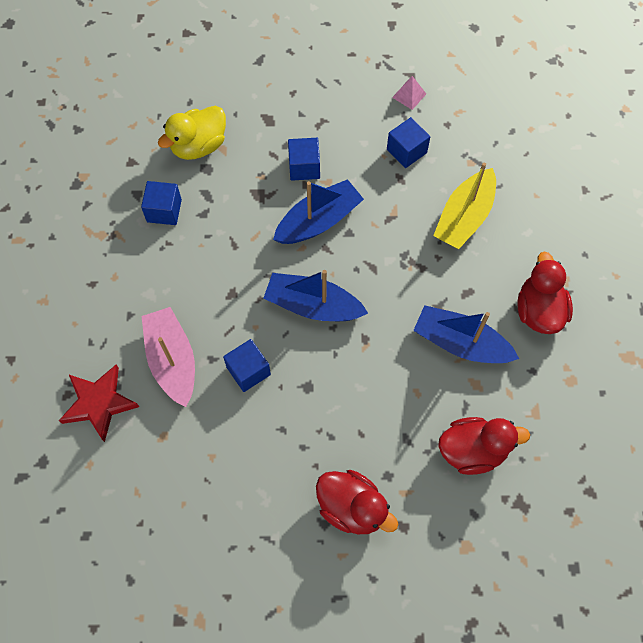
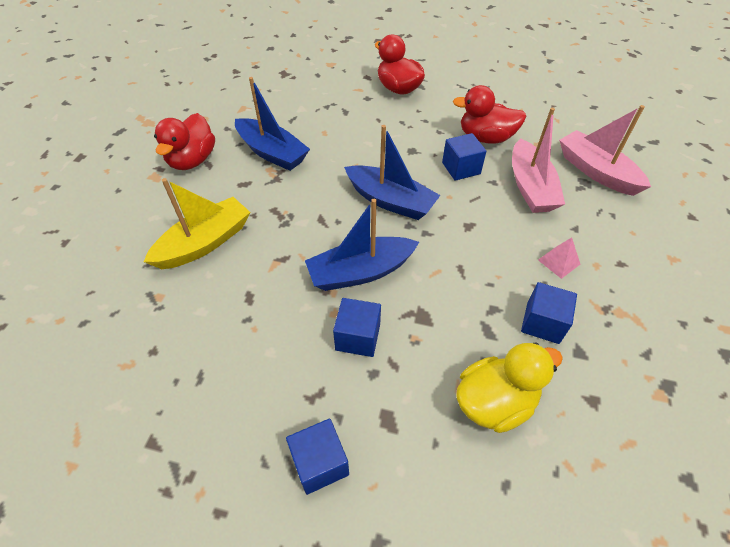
camera: 165 degrees left, 15 degrees down
red star [59,365,139,442] -> pink boat [559,105,651,196]
blue cube [387,117,430,168] -> blue cube moved to [286,419,349,495]
pink pyramid [392,76,426,110] -> pink pyramid moved to [538,238,580,279]
red duck [438,417,530,475] -> red duck moved to [453,85,526,143]

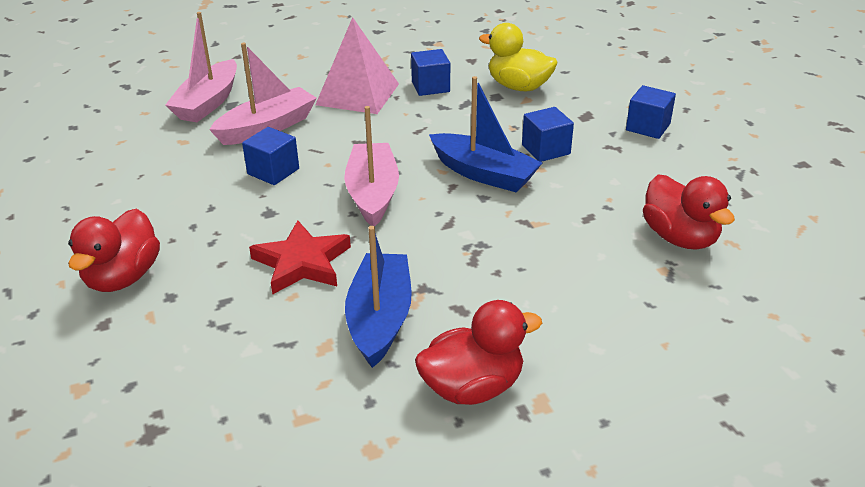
camera: 125 degrees left, 15 degrees down
yellow boat [144,178,250,269] -> none
blue boat [344,125,440,220] -> pink boat [344,106,399,227]
red duck [453,85,526,143] -> red duck moved to [643,175,735,250]
pink pyramid [538,238,580,279] -> pink pyramid [315,17,399,114], size x2.30
none -> red star [249,221,351,294]

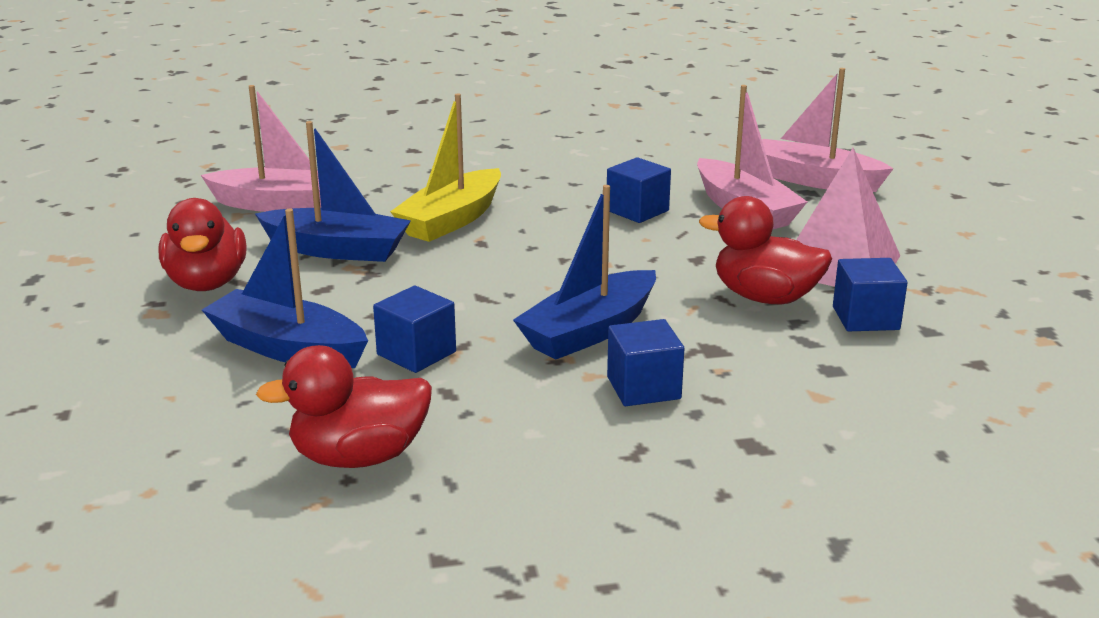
camera: 100 degrees right, 10 degrees down
red duck [68,209,160,292] -> red duck moved to [699,196,832,304]
red star [249,221,351,294] -> yellow boat [390,94,501,242]
pink boat [344,106,399,227] -> pink boat moved to [201,85,349,212]
yellow duck [479,23,558,91] -> none
blue cube [626,85,676,139] -> blue cube moved to [373,286,456,373]
none -> blue boat [202,208,368,368]

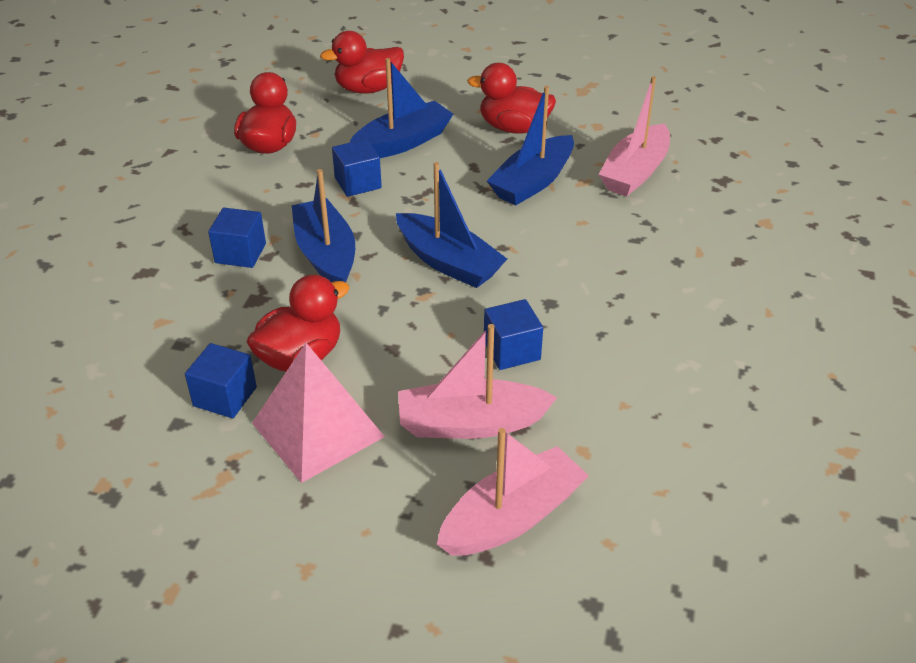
camera: 115 degrees right, 15 degrees up
yellow boat [390,94,501,242] -> none
none -> red duck [320,31,404,94]
none -> blue boat [396,162,507,288]

